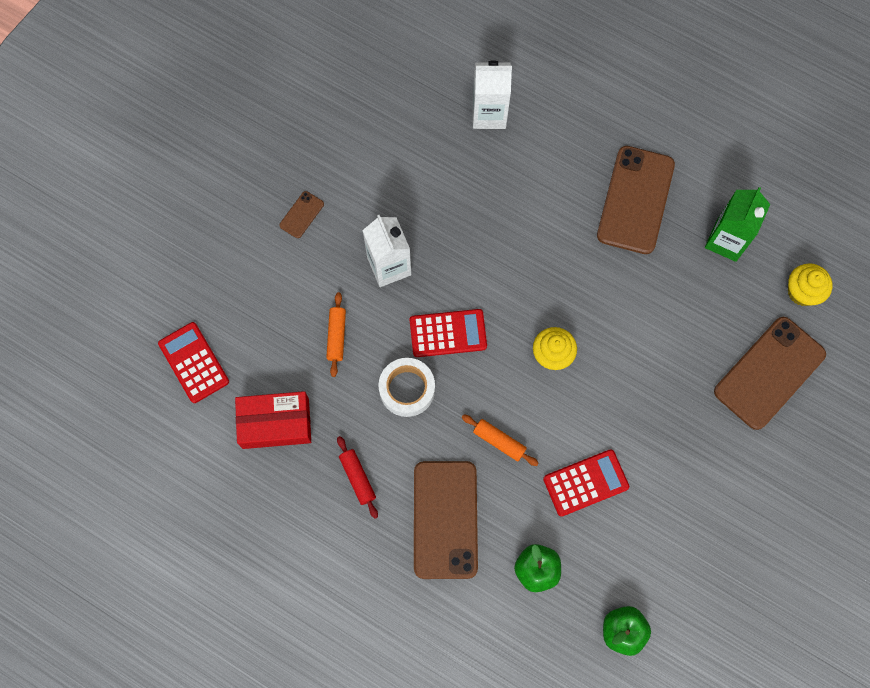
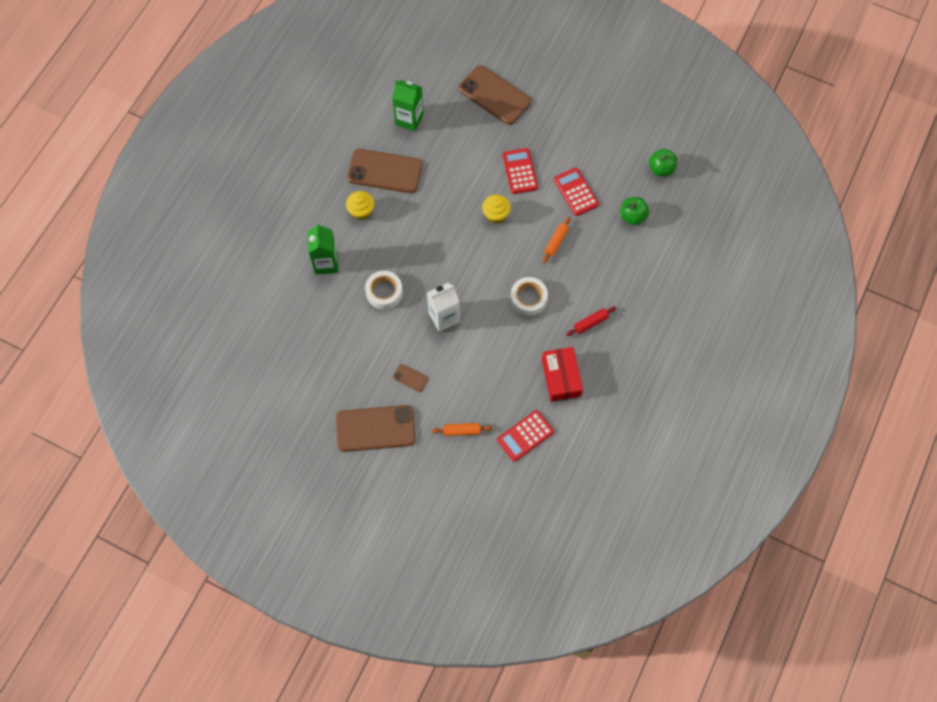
camera: 95 degrees left, 5 degrees down
orange rolling pin [326,292,346,377] -> orange rolling pin moved to [432,423,492,436]
red calculator [410,309,487,357] -> red calculator moved to [503,148,538,194]
brown phone [414,461,478,579] -> brown phone moved to [336,405,415,452]
white carton [473,60,512,129] -> green carton [308,223,338,275]
yellow cupcake [788,263,833,306] -> yellow cupcake moved to [346,191,374,220]
none -> white tape [365,271,403,310]

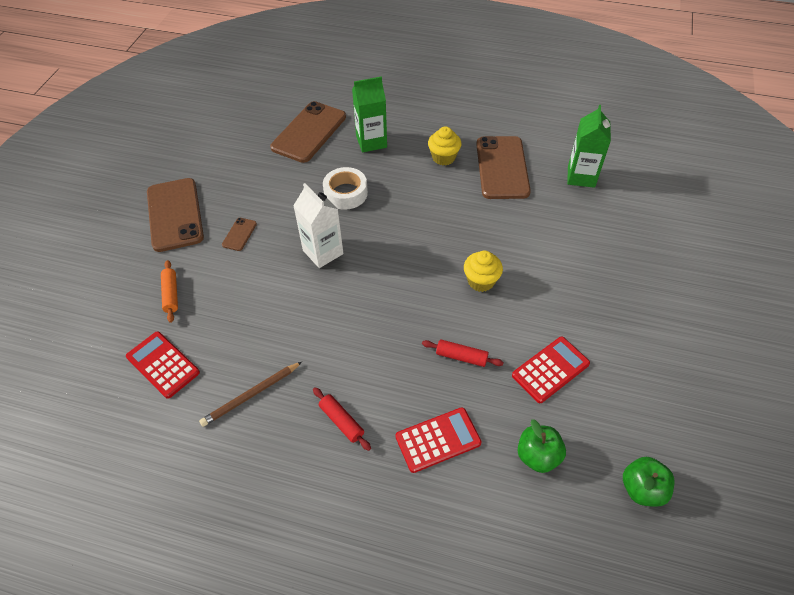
camera: 80 degrees right, 15 degrees down
brown phone [459,65,531,125] -> brown phone moved to [270,101,346,163]
red calculator [503,148,538,194] -> red calculator moved to [396,407,482,473]
white tape [510,277,548,316] -> none
red box [542,347,583,402] -> brown pencil [199,362,302,427]
orange rolling pin [543,217,571,263] -> red rolling pin [422,340,504,367]

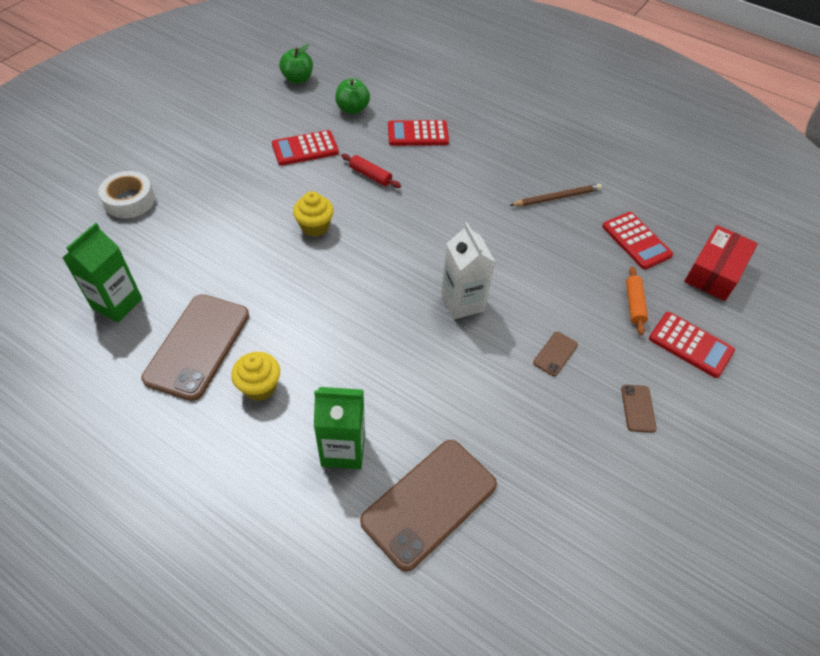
camera: 165 degrees left, 0 degrees up
brown phone [147,178,204,252] -> brown phone [621,385,657,433], size x0.43
red rolling pin [313,387,371,451] -> none
white tape [323,167,368,210] -> white tape moved to [98,171,155,218]
none -> red calculator [649,312,735,378]
none -> red box [684,225,758,301]

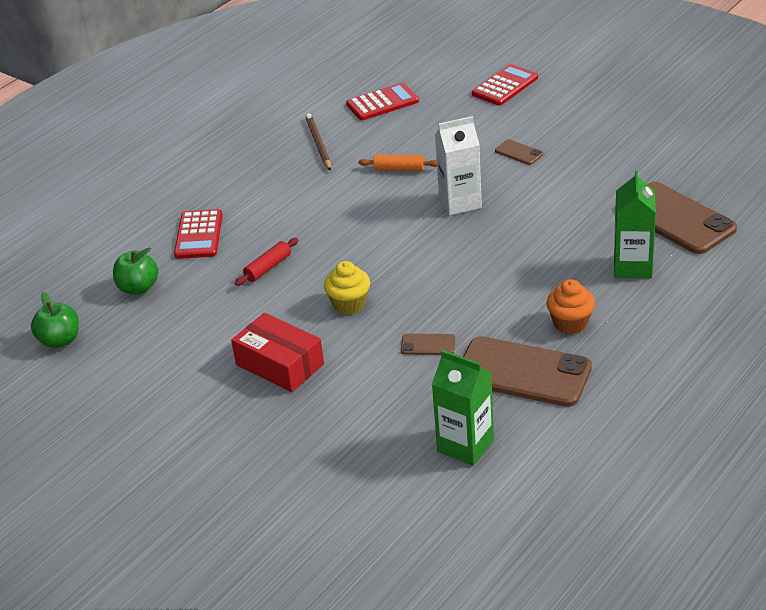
camera: 80 degrees left, 15 degrees down
white tape [98,171,155,218] -> none
yellow cupcake [231,352,280,401] -> orange cupcake [546,279,595,334]
red calculator [272,130,339,166] -> none
brown phone [621,385,657,433] -> brown phone moved to [401,333,455,355]
orange rolling pin [626,267,648,335] -> orange rolling pin moved to [358,155,437,171]
red box [684,225,758,301] -> red box moved to [231,313,324,392]

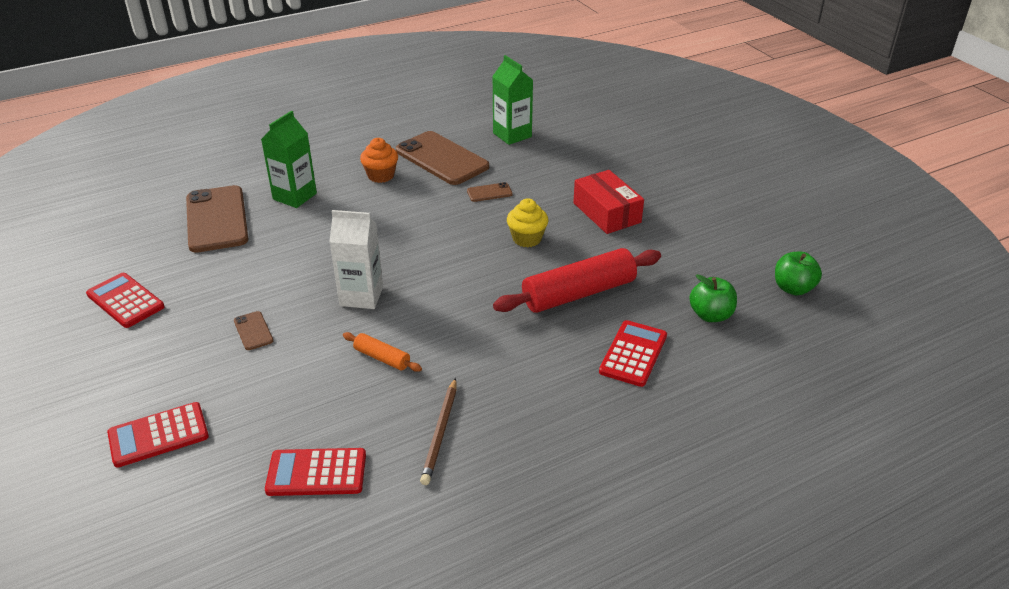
camera: 160 degrees left, 0 degrees up
red rolling pin [235,238,298,286] -> red rolling pin [493,248,661,313], size x2.11
brown phone [401,333,455,355] -> brown phone turned 45 degrees counterclockwise [467,182,513,202]
none -> red calculator [86,273,165,328]

